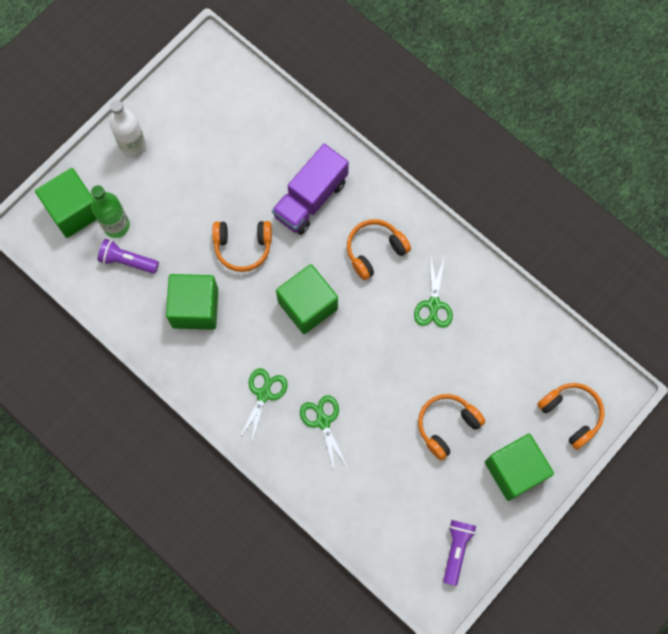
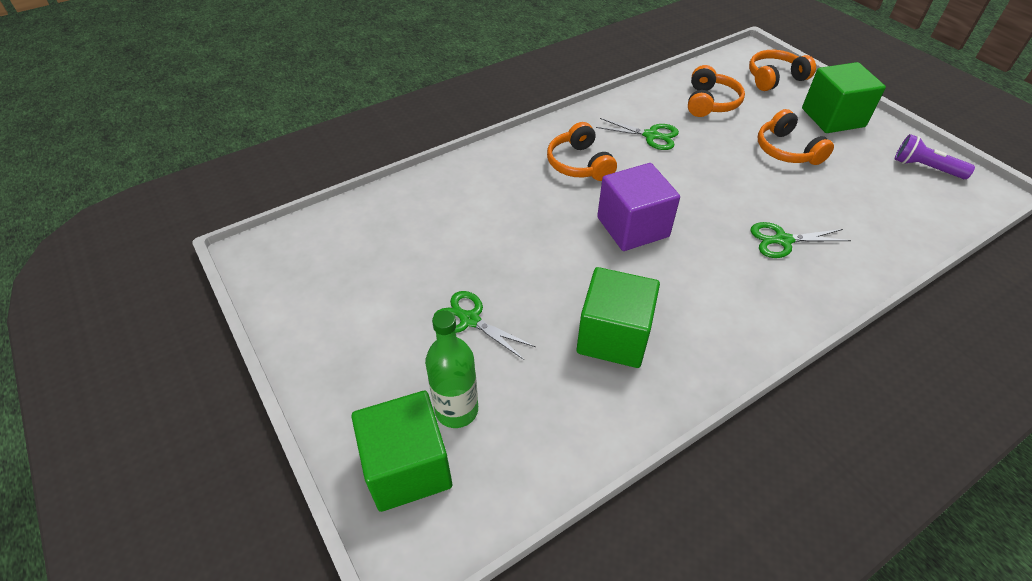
camera: 75 degrees left, 25 degrees down
purple flashlight [98,239,159,274] -> none
white bottle [110,100,146,158] -> none
orange headphones [212,221,272,272] -> orange headphones moved to [688,65,745,117]
green scissors [239,368,288,446] -> green scissors moved to [434,291,536,360]
purple truck [272,144,349,235] -> none
green cube [276,264,338,334] -> purple cube [597,163,680,251]

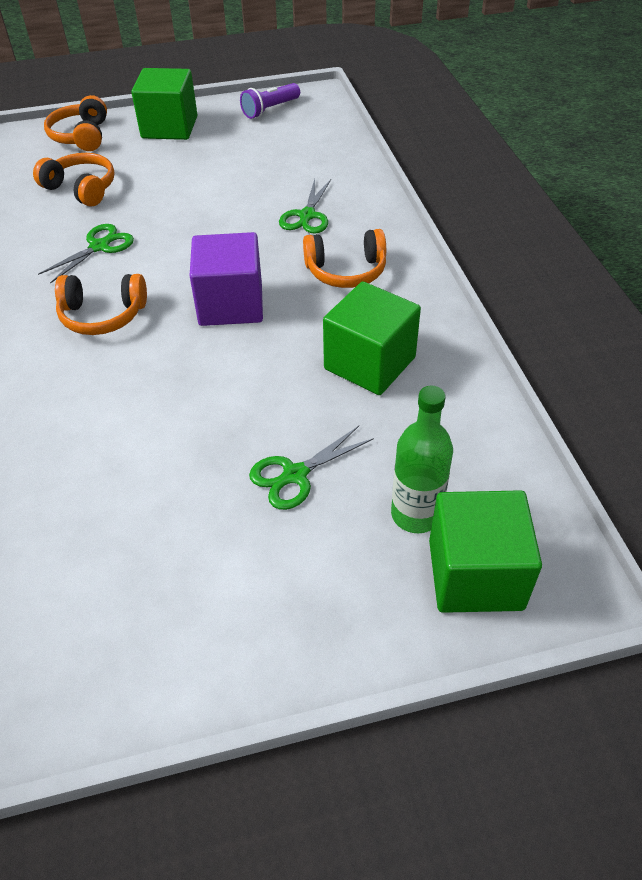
camera: 70 degrees left, 0 degrees up
orange headphones [758,109,834,165] -> orange headphones moved to [303,229,386,288]

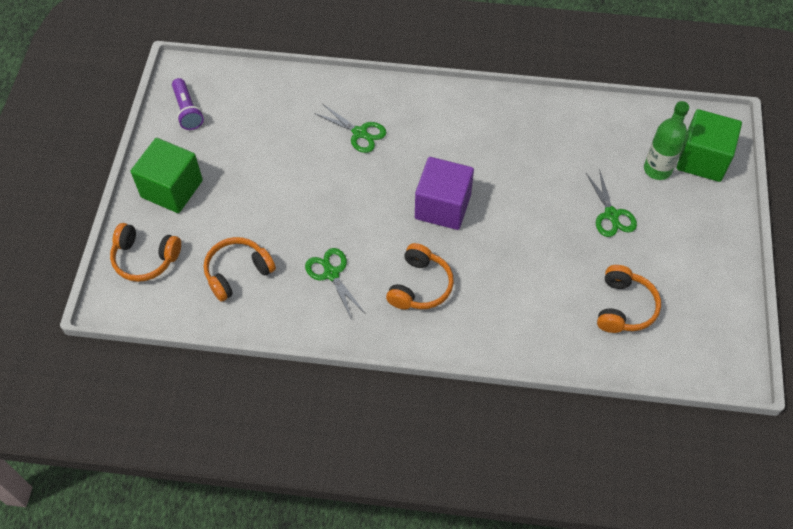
camera: 70 degrees left, 10 degrees up
orange headphones [303,229,386,288] -> orange headphones moved to [597,265,661,333]
green cube [323,281,421,395] -> none

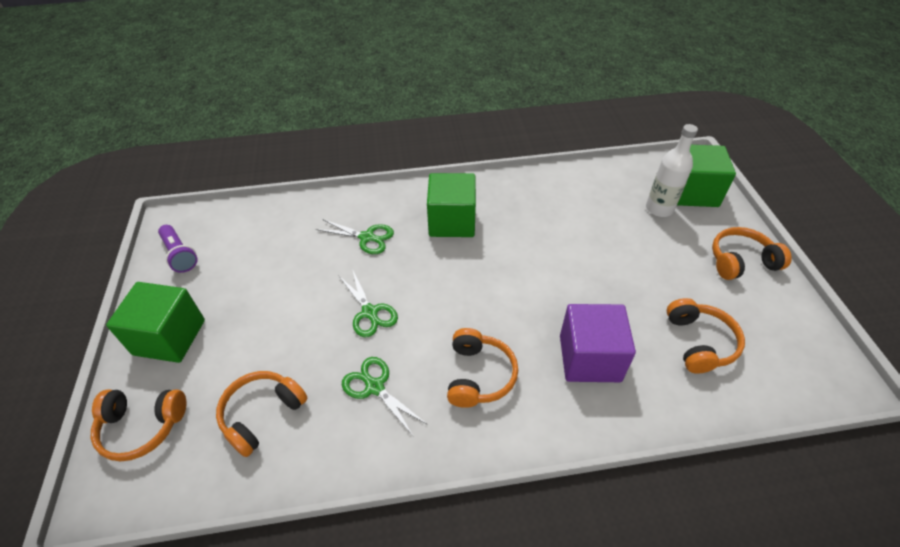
camera: 15 degrees left, 10 degrees down
purple cube [415,157,474,230] -> purple cube moved to [560,304,636,382]
green scissors [586,169,637,237] -> green scissors moved to [338,271,398,337]
green bottle [644,101,689,180] -> white bottle [646,124,698,217]
none -> green cube [427,173,476,237]
none -> orange headphones [712,227,792,280]

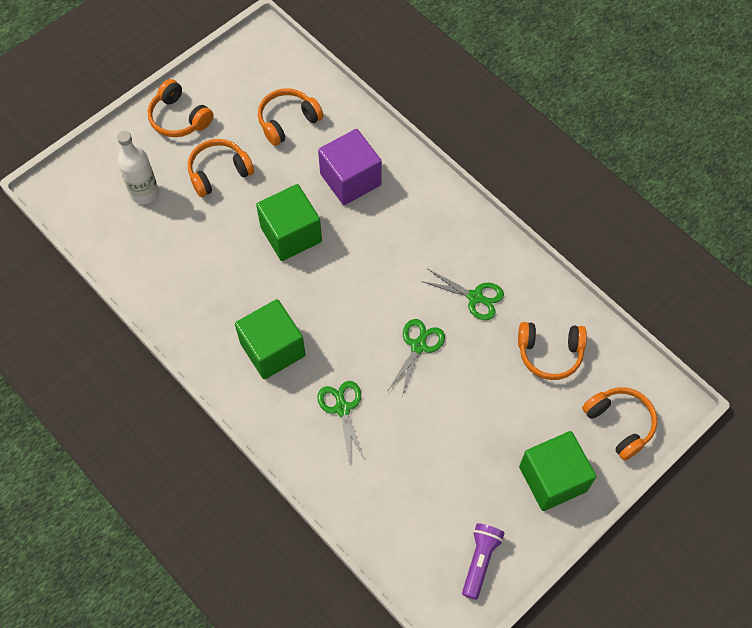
camera: 125 degrees left, 15 degrees up
green scissors [342,357,428,437] -> green scissors turned 75 degrees counterclockwise [421,269,504,320]
orange headphones [447,328,518,408] -> orange headphones moved to [188,139,254,197]
green cube [677,145,736,207] -> green cube moved to [256,184,322,261]

